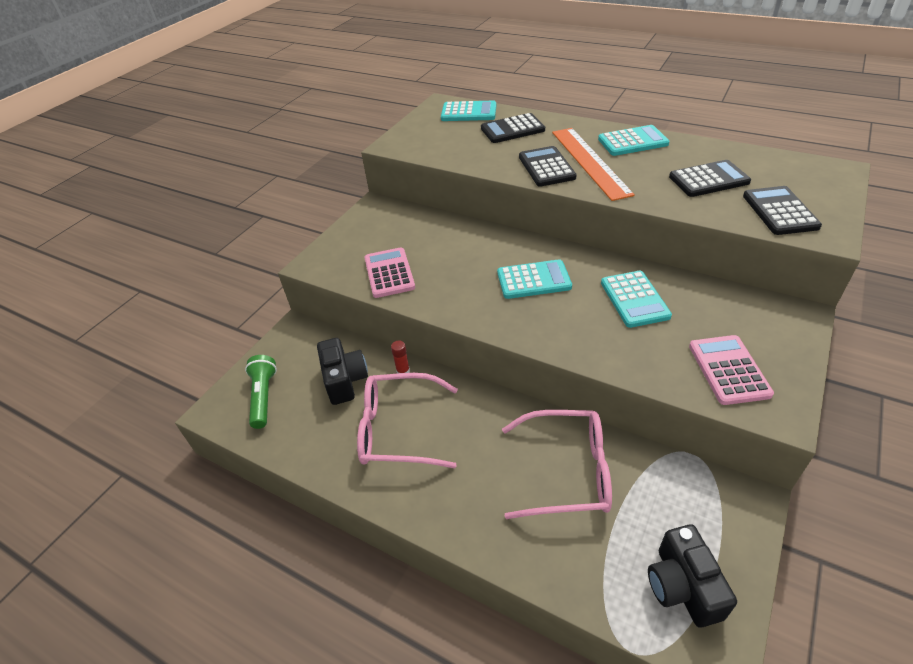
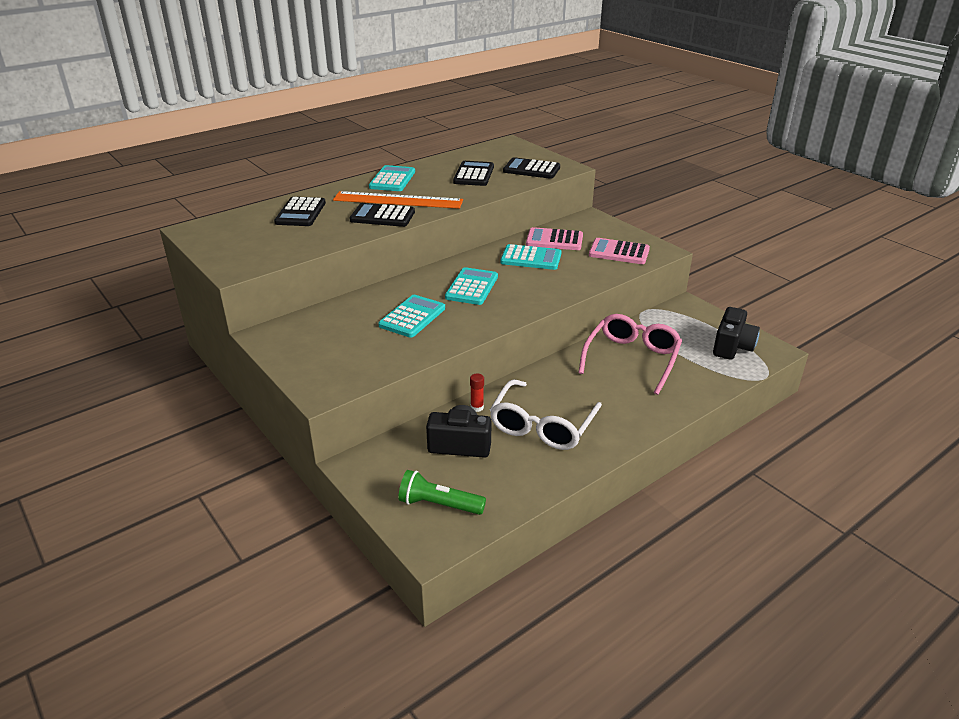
camera: 70 degrees left, 10 degrees down
pink glasses [357,373,458,468] -> white glasses [490,379,602,450]
pink calculator [364,247,415,298] -> pink calculator moved to [526,227,583,250]
turquoise calculator [441,101,496,121] -> turquoise calculator moved to [378,295,445,338]
black camera [648,524,737,627] -> black camera turned 75 degrees counterclockwise [713,307,760,360]

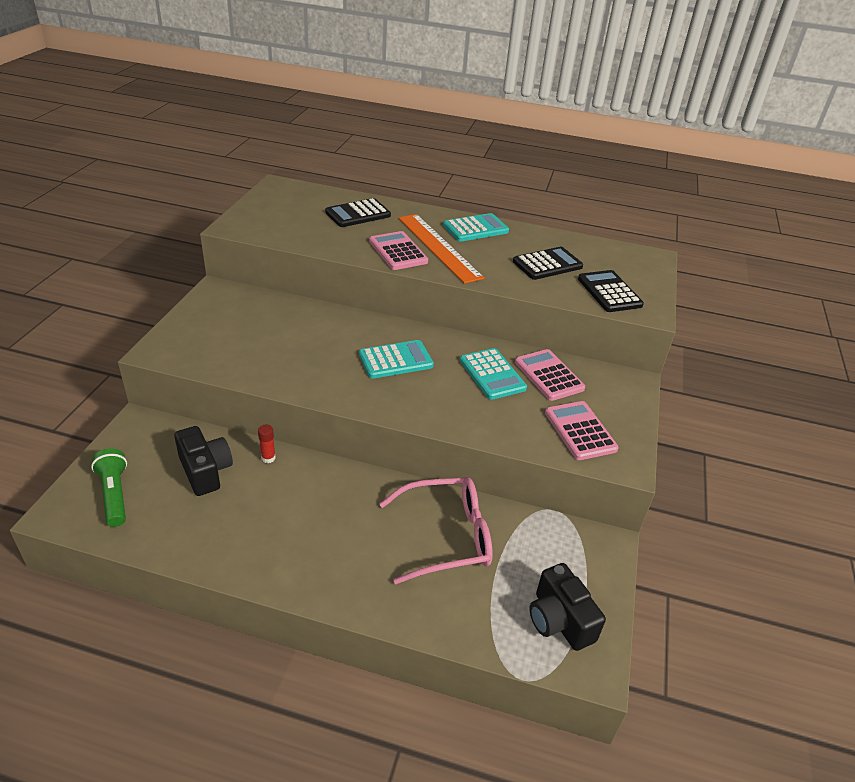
camera: 50 degrees right, 5 degrees up
black calculator [349,203,415,227] -> pink calculator [369,231,428,270]
turquoise calculator [378,295,445,338] -> none
white glasses [490,379,602,450] -> none
black camera [713,307,760,360] -> black camera turned 75 degrees clockwise [529,563,606,651]

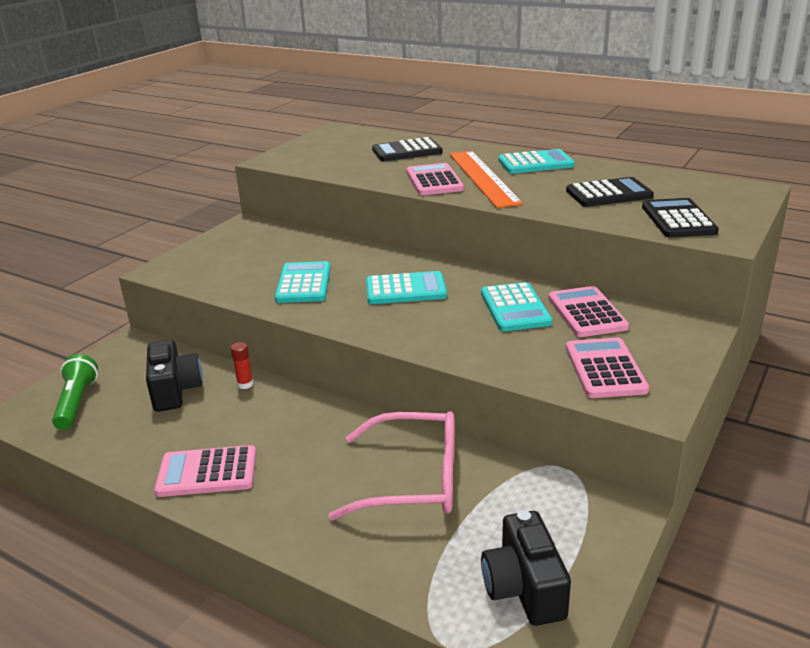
camera: 20 degrees right, 10 degrees down
none -> pink calculator [154,445,256,497]
none -> turquoise calculator [275,261,331,303]

